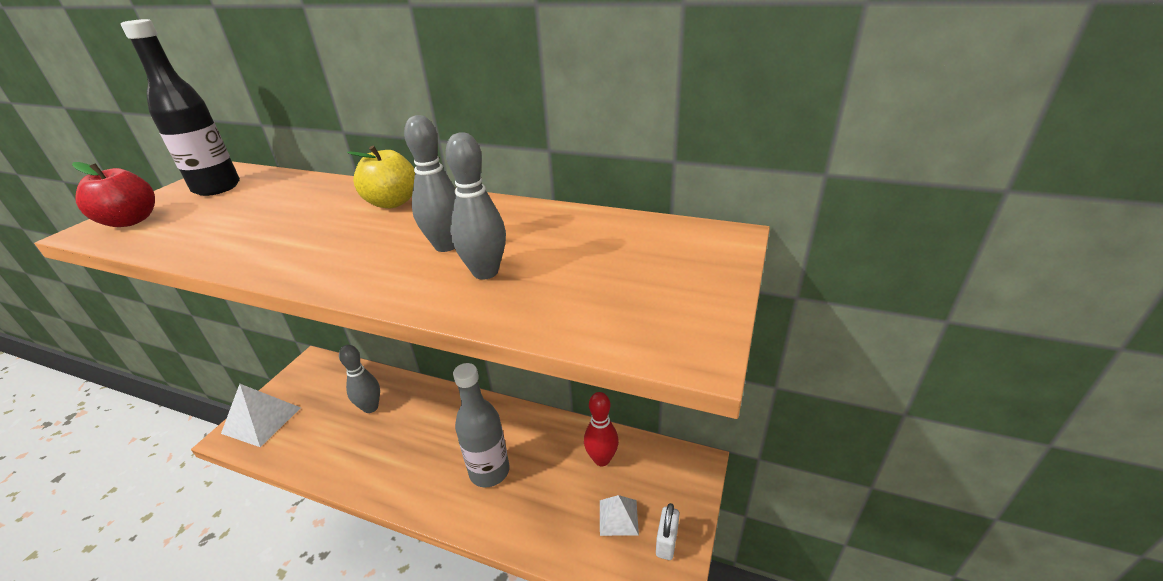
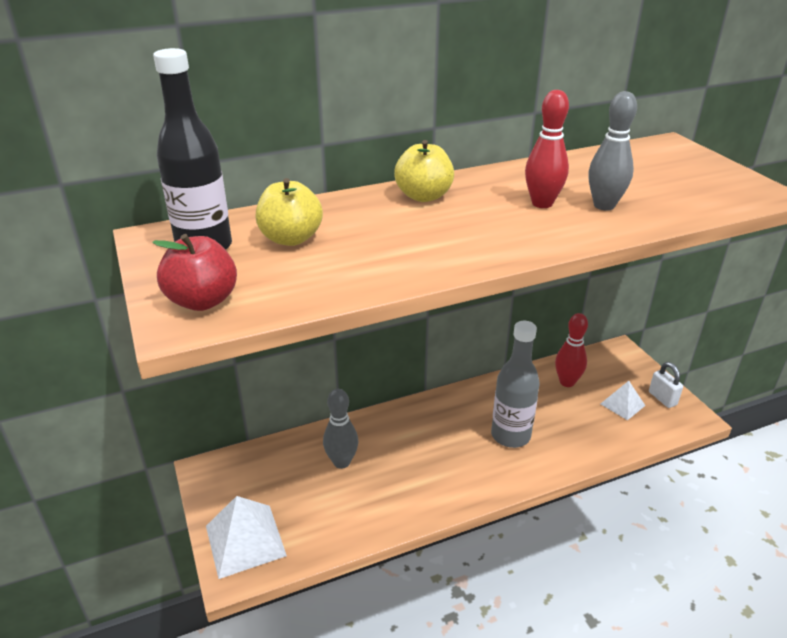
camera: 45 degrees left, 0 degrees up
grey bowling pin [404,115,456,252] -> red bowling pin [525,90,569,208]
none -> yellow apple [256,178,323,246]

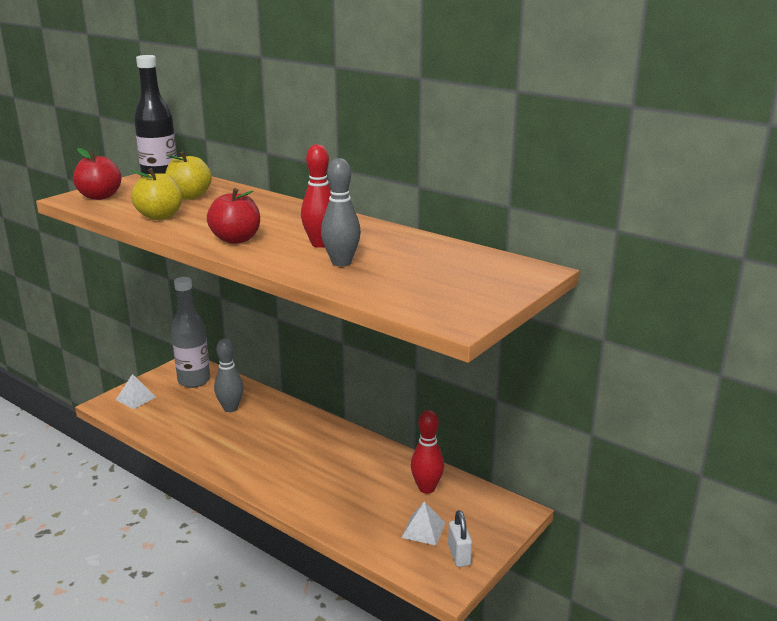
camera: 60 degrees right, 10 degrees down
white pyramid [206,496,287,579] -> white pyramid [116,374,156,409], size x0.59
yellow apple [394,140,454,202] -> yellow apple moved to [130,168,182,220]
grey bottle [491,321,540,448] -> grey bottle moved to [171,277,210,388]
white padlock [649,362,683,408] -> white padlock turned 45 degrees counterclockwise [448,510,472,567]
none -> red apple [207,188,260,244]

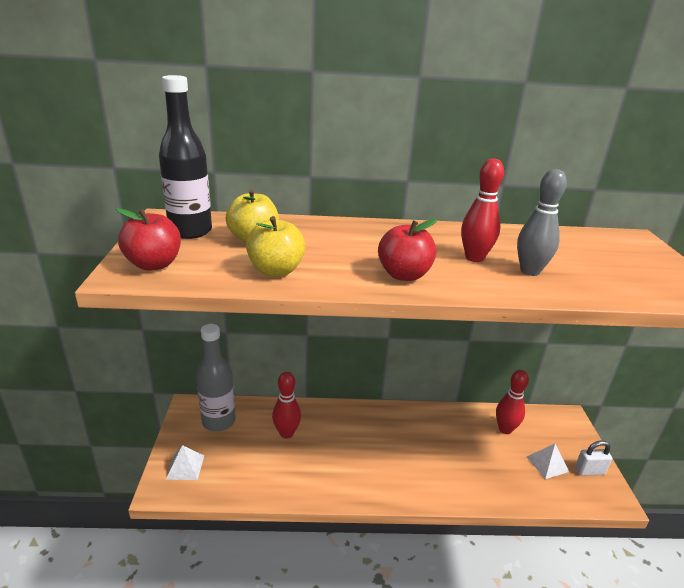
camera: 40 degrees left, 5 degrees up
grey bowling pin [214,338,244,412] -> red bowling pin [272,372,301,439]
white padlock [448,510,472,567] -> white padlock turned 45 degrees counterclockwise [575,440,612,476]

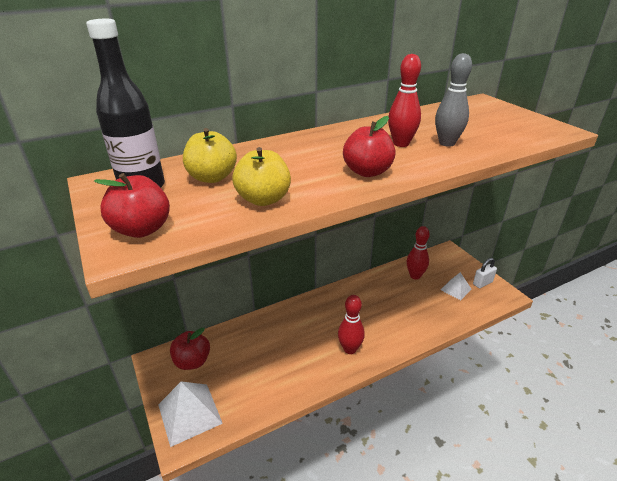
camera: 25 degrees left, 5 degrees up
white pyramid [166,445,204,480] -> white pyramid [158,382,223,447], size x1.70
grey bottle [196,324,235,431] -> red apple [170,328,210,370]
red bowling pin [272,372,301,439] -> red bowling pin moved to [338,295,365,354]

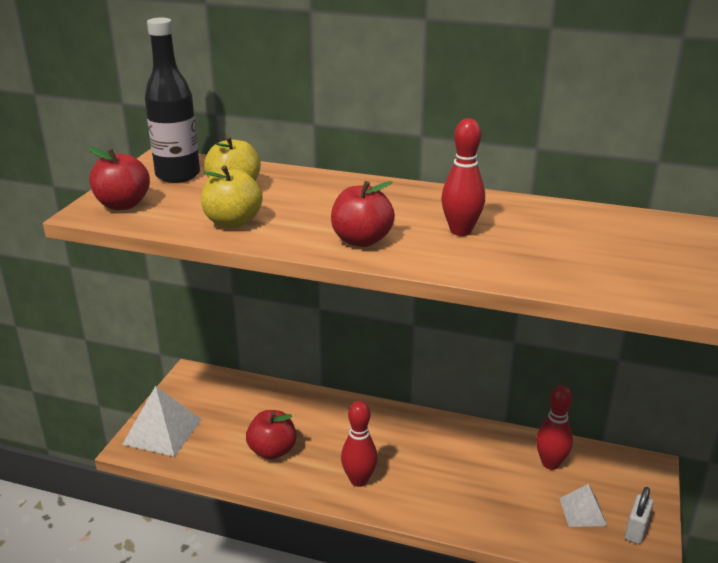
camera: 45 degrees right, 5 degrees down
red apple [170,328,210,370] -> red apple moved to [246,410,297,460]
grey bowling pin [435,53,472,147] -> none
white padlock [473,258,497,288] -> white padlock turned 75 degrees counterclockwise [625,487,654,544]

